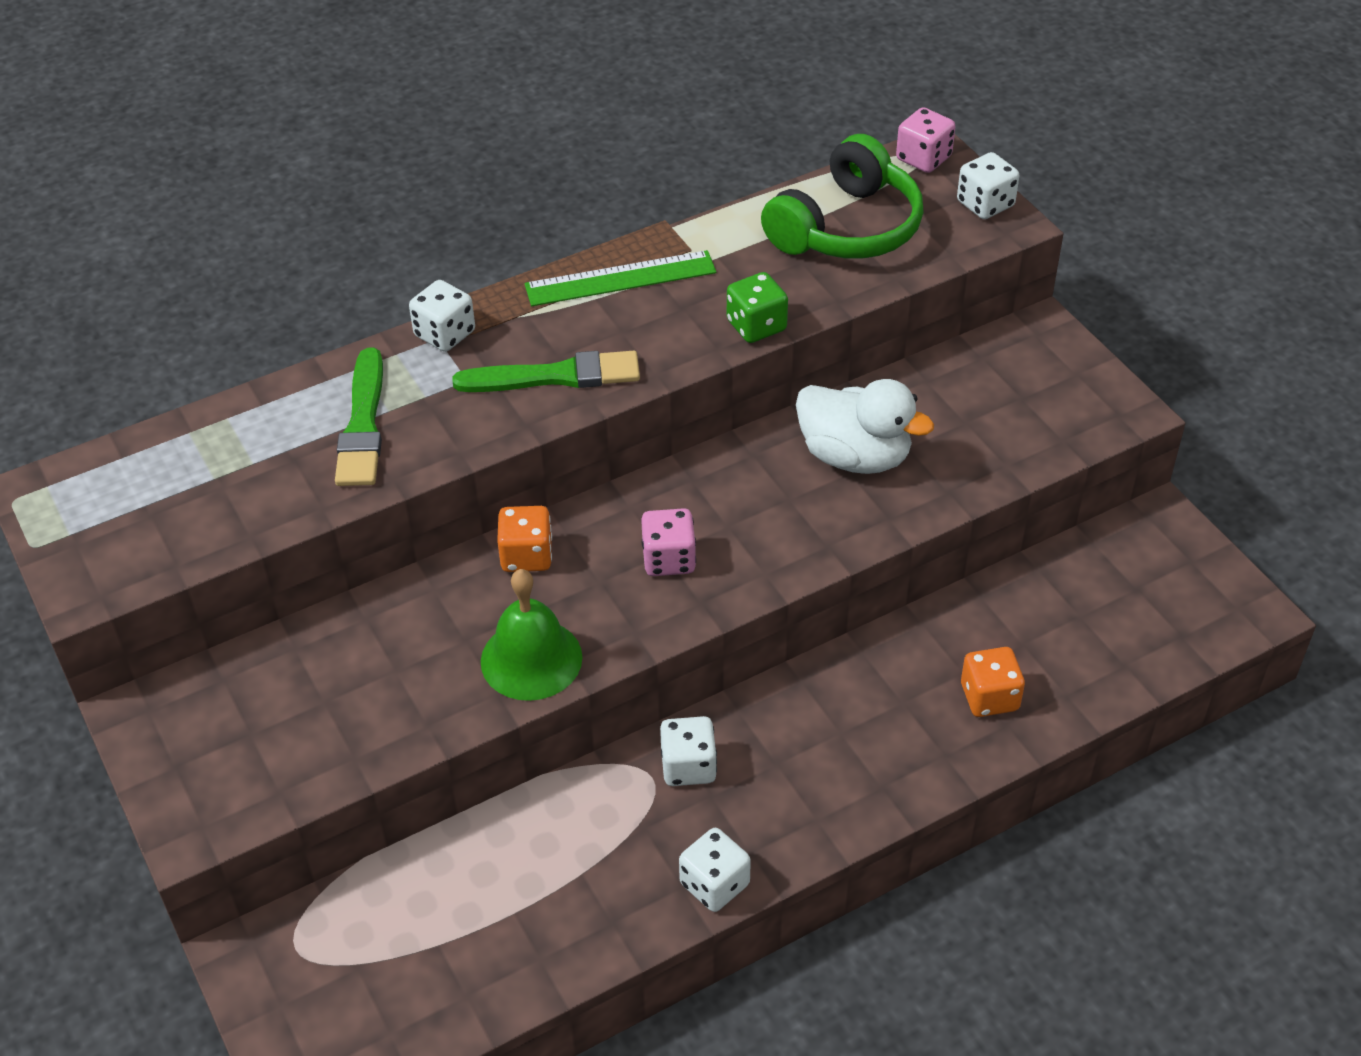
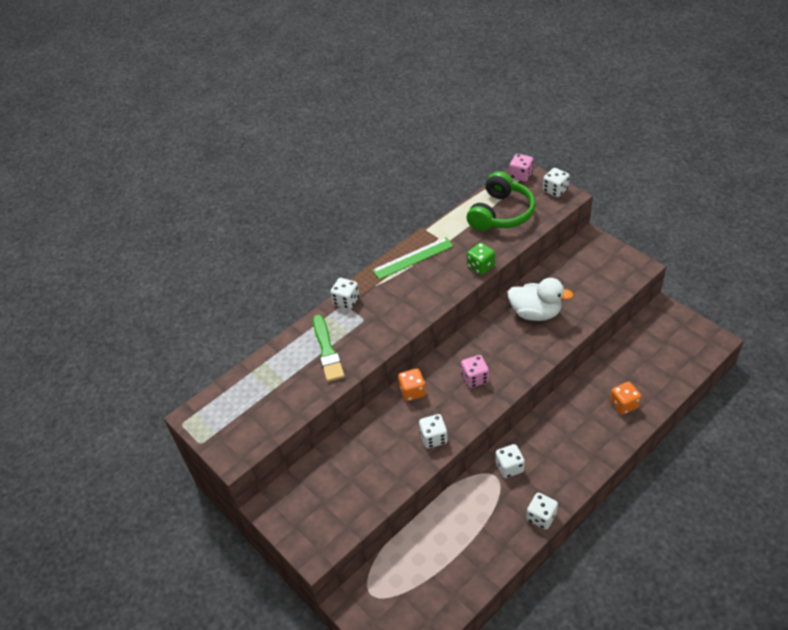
camera: 10 degrees left, 0 degrees up
green brush [452,351,640,392] -> none
green bell [481,569,583,701] -> white dice [419,414,448,448]

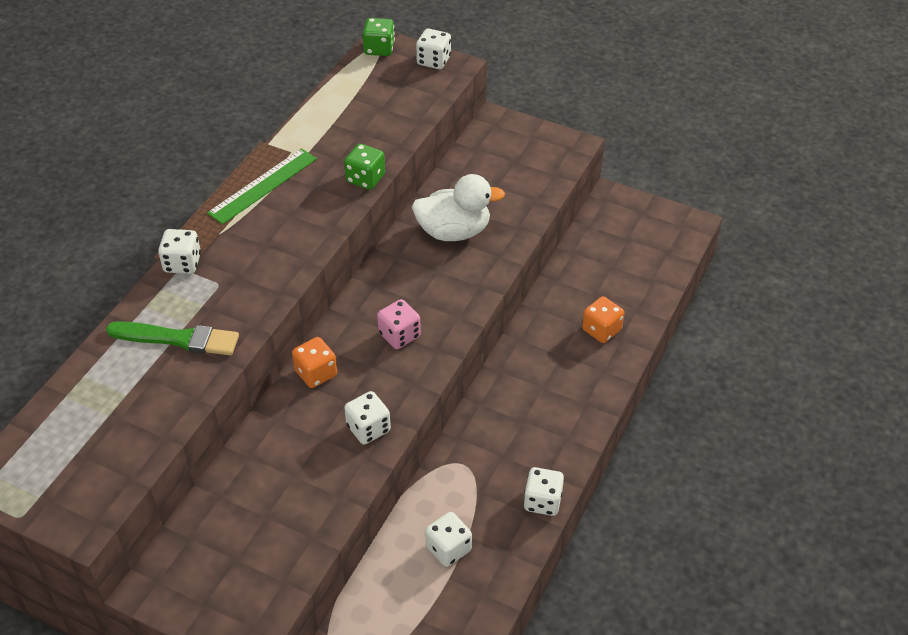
camera: 25 degrees left, 0 degrees up
green brush [313,315,345,382] -> green brush turned 45 degrees counterclockwise [106,321,239,355]
green headphones [467,171,535,231] -> none
white dice [495,444,525,478] -> white dice moved to [425,512,472,567]
pink dice [509,154,533,182] -> green dice [363,18,395,56]

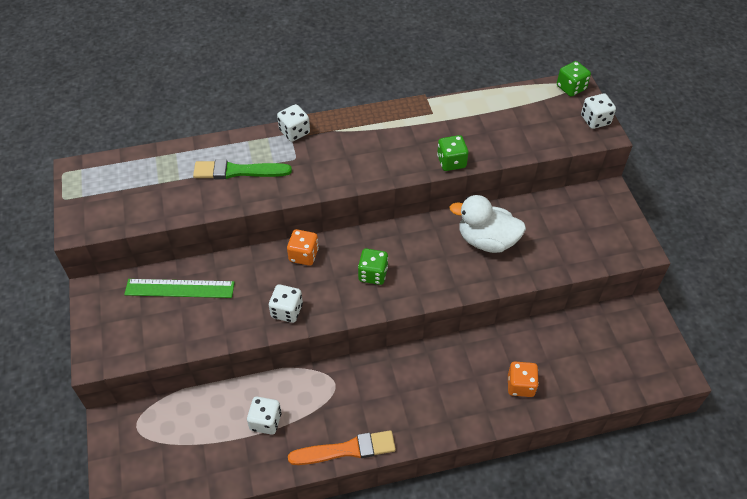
camera: 50 degrees right, 5 degrees up
green brush [106,321,239,355] -> green brush turned 120 degrees clockwise [193,160,292,179]
green ruler [207,148,317,224] -> green ruler moved to [124,279,235,298]
pink dice [377,299,421,349] -> green dice [358,248,388,285]
white duck [412,174,505,241] -> white duck turned 150 degrees clockwise [450,195,526,253]
white dice [524,467,564,516] -> orange brush [288,430,396,465]

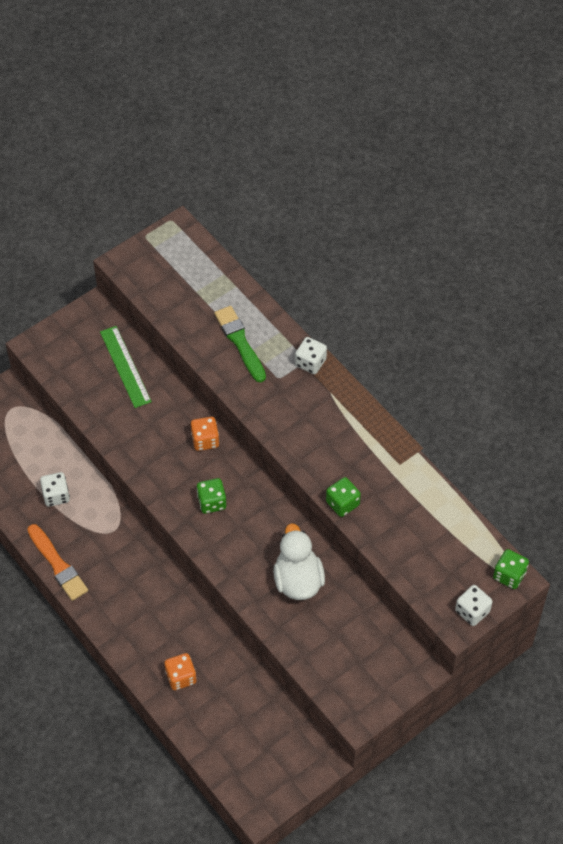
camera: 65 degrees right, 5 degrees up
white dice [269,284,303,323] -> none

